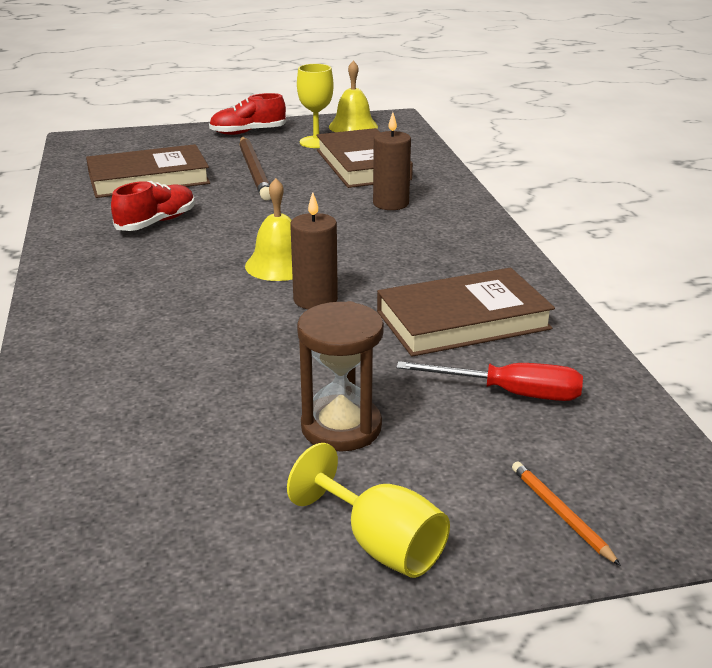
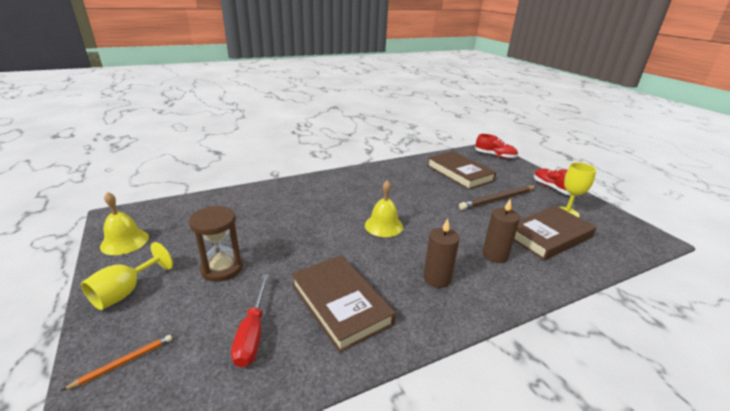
camera: 75 degrees right, 0 degrees up
red shoe [111,181,195,231] -> red shoe moved to [475,134,518,159]
brown candle [290,192,338,309] -> brown candle moved to [423,218,460,288]
yellow bell [329,60,378,132] -> yellow bell moved to [100,192,149,255]

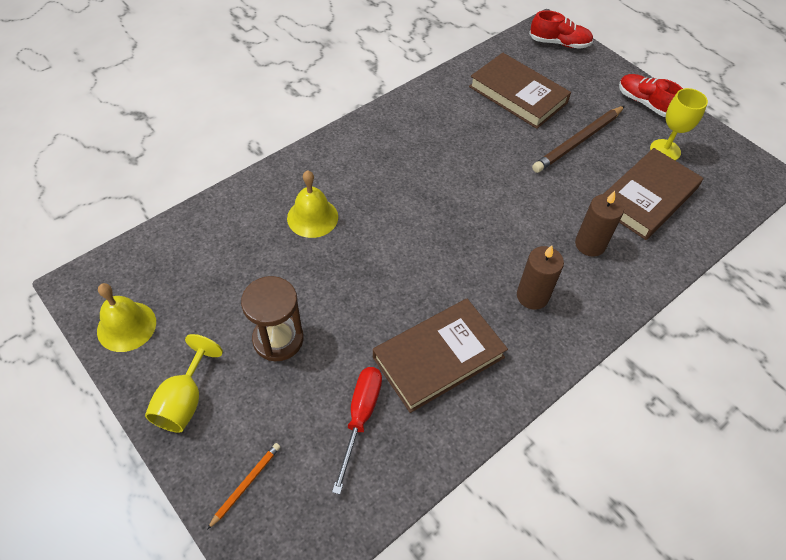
camera: 15 degrees left, 25 degrees up
red screwdriver [231,274,269,368] -> red screwdriver turned 150 degrees counterclockwise [332,367,382,494]
brown book [291,255,396,353] -> brown book turned 75 degrees counterclockwise [373,299,508,413]
yellow bell [365,180,403,237] -> yellow bell moved to [287,170,338,238]

